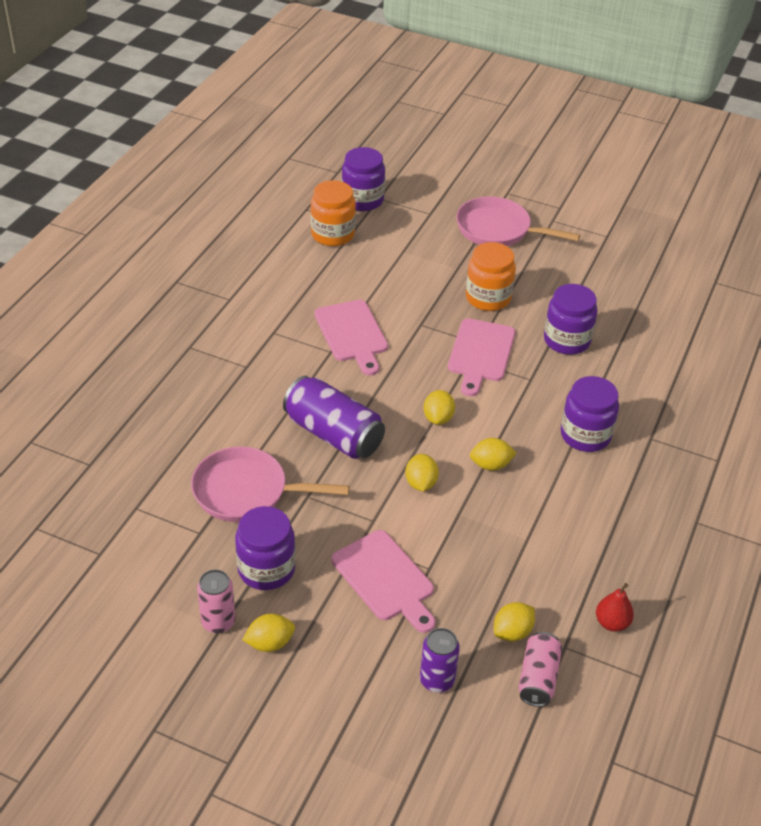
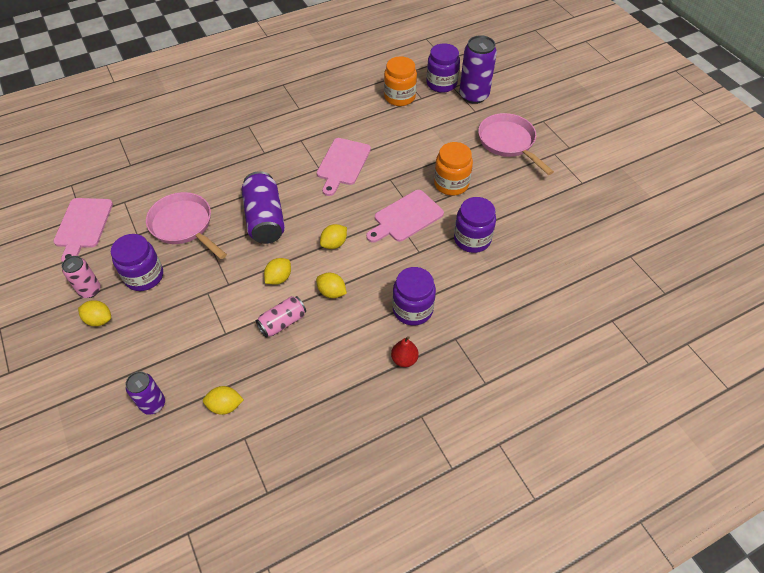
camera: 40 degrees right, 10 degrees up
pink cutting board [332,530,435,633] -> pink cutting board moved to [53,198,113,262]
pink can [518,632,562,707] -> pink can moved to [256,296,306,338]
red pear [596,583,634,632] -> red pear moved to [391,336,419,367]
none -> purple can [459,35,497,104]

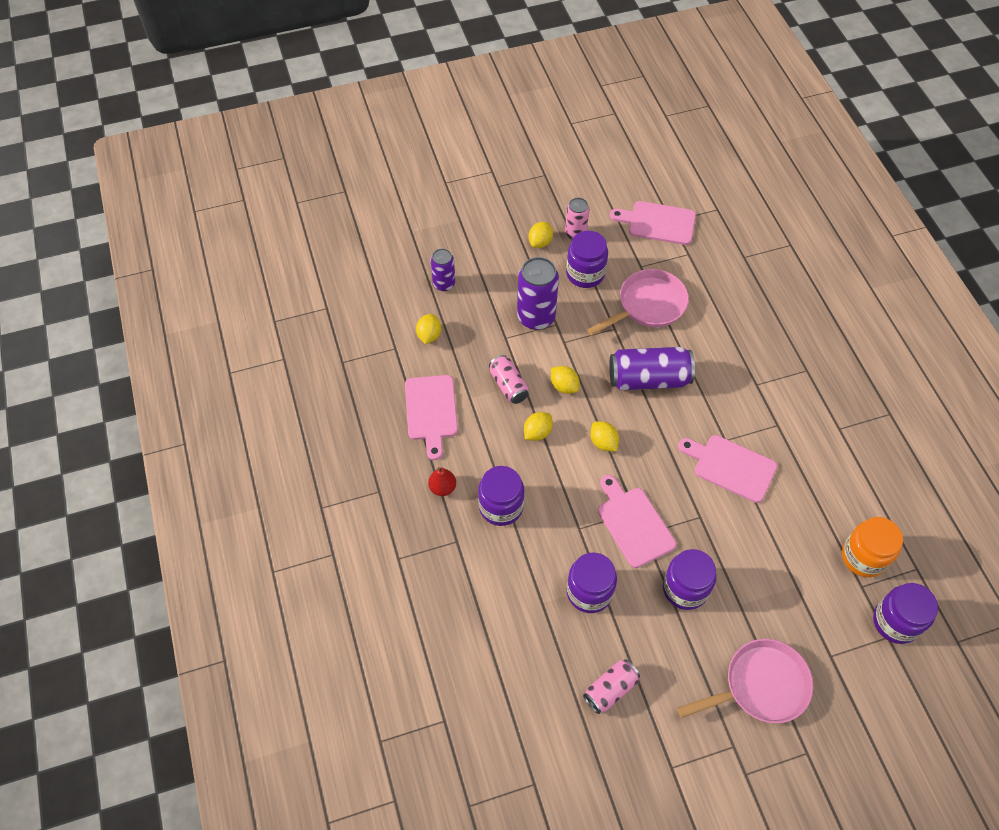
camera: 100 degrees right, 5 degrees up
orange jar [434,142,473,196] -> purple jar [663,549,717,610]
purple can [459,35,497,104] -> purple can moved to [517,257,559,330]
none -> pink cutting board [405,375,458,460]
none -> pink can [583,659,640,714]

